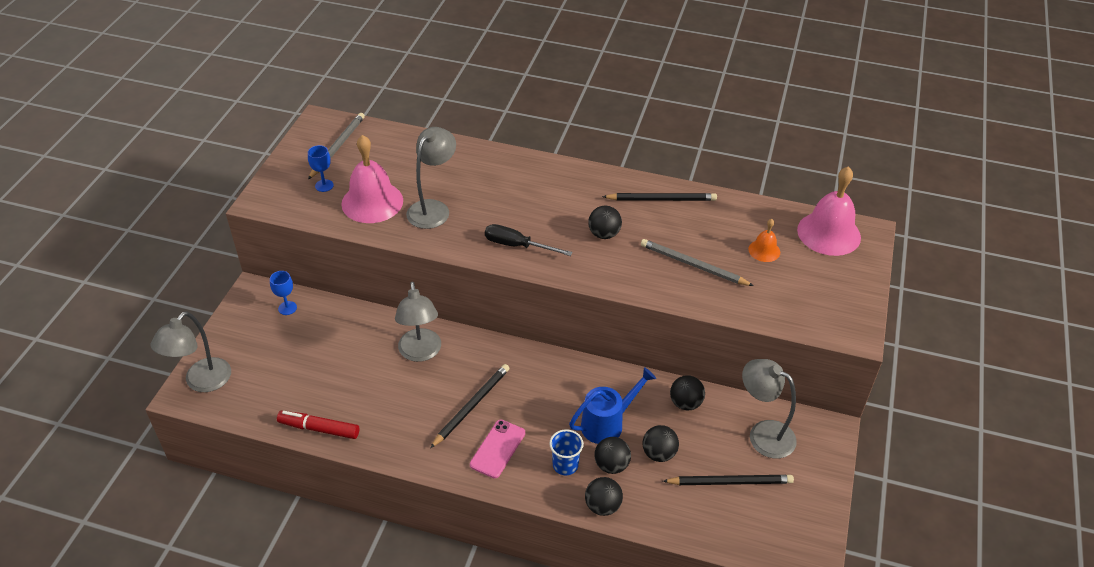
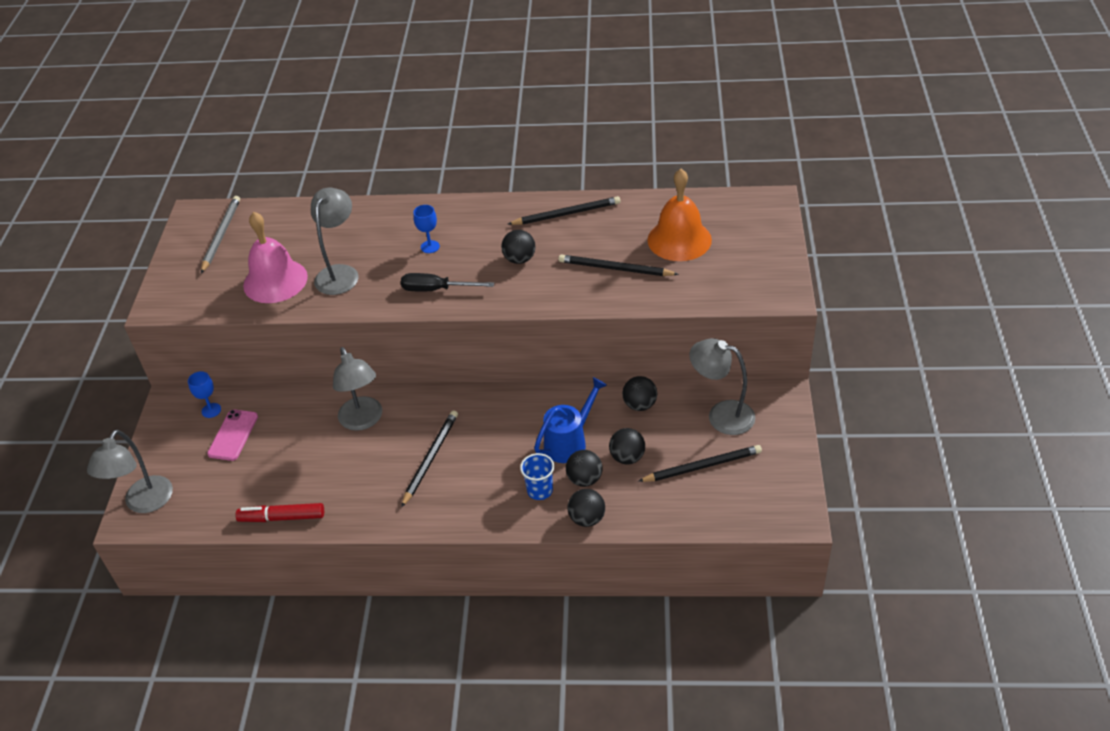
camera: 10 degrees left, 0 degrees up
blue goblet [308,145,334,192] -> blue goblet moved to [413,205,440,253]
pink phone [470,420,525,478] -> pink phone moved to [207,409,258,461]
grey pencil [641,239,754,286] -> black pencil [558,255,679,276]
orange bell [748,219,780,262] -> orange bell [648,169,712,261], size x2.02
pink bell [797,166,861,256] -> none

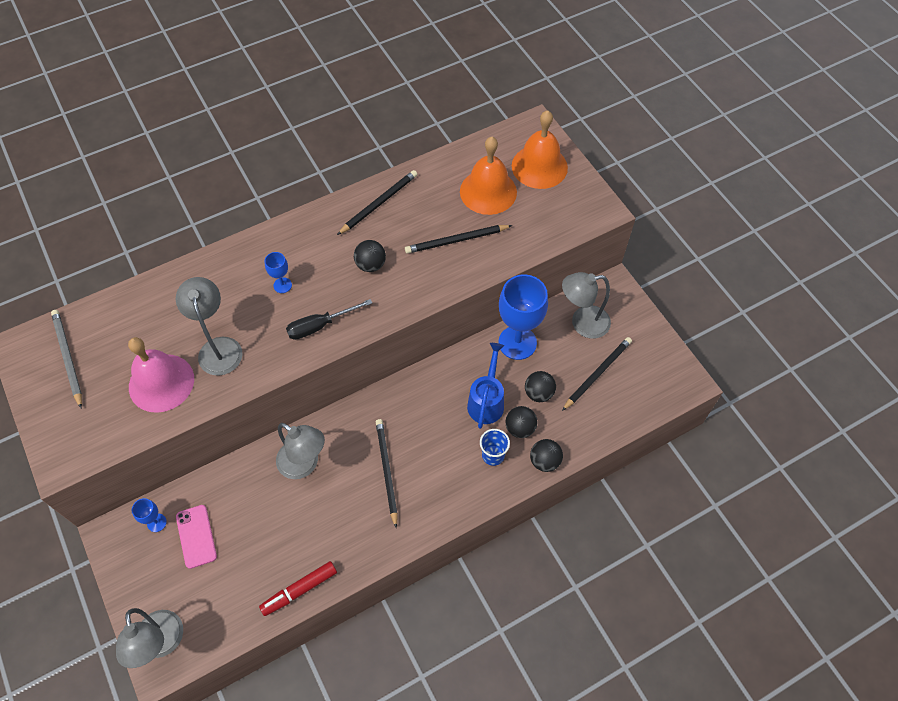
camera: 35 degrees left, 15 degrees up
black ball [622,376,657,411] -> blue goblet [499,274,548,360]
none -> orange bell [512,110,568,189]

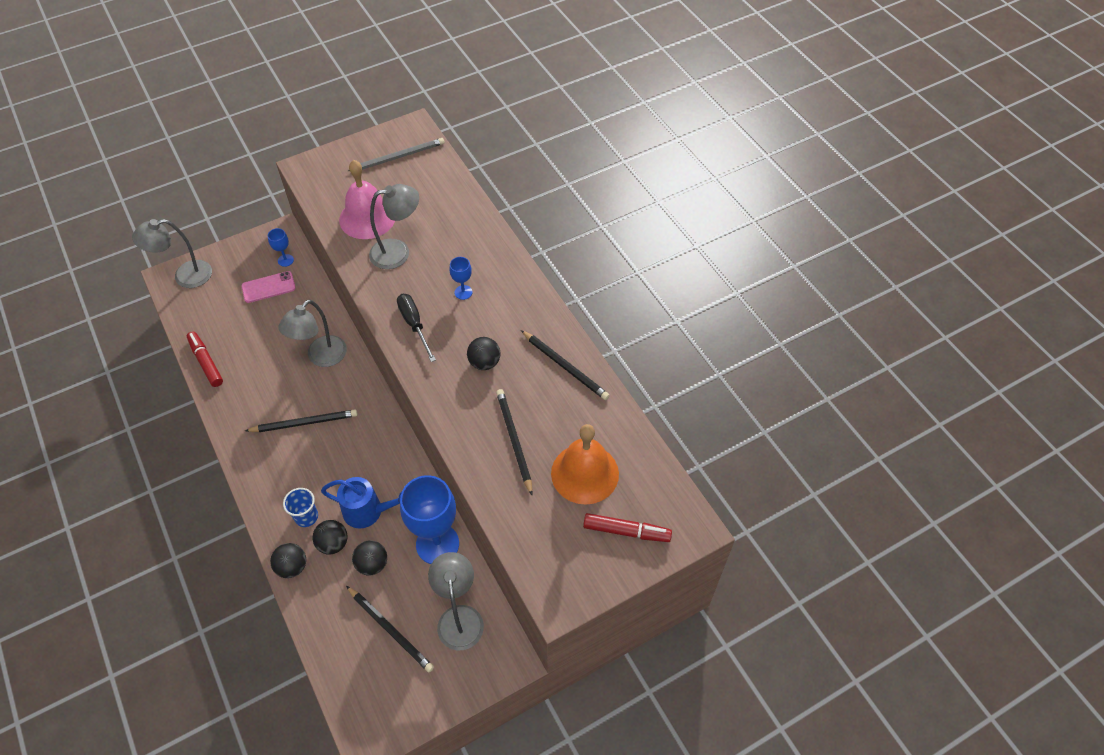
camera: 90 degrees right, 5 degrees down
orange bell [512,110,568,189] -> red marker [583,513,672,542]

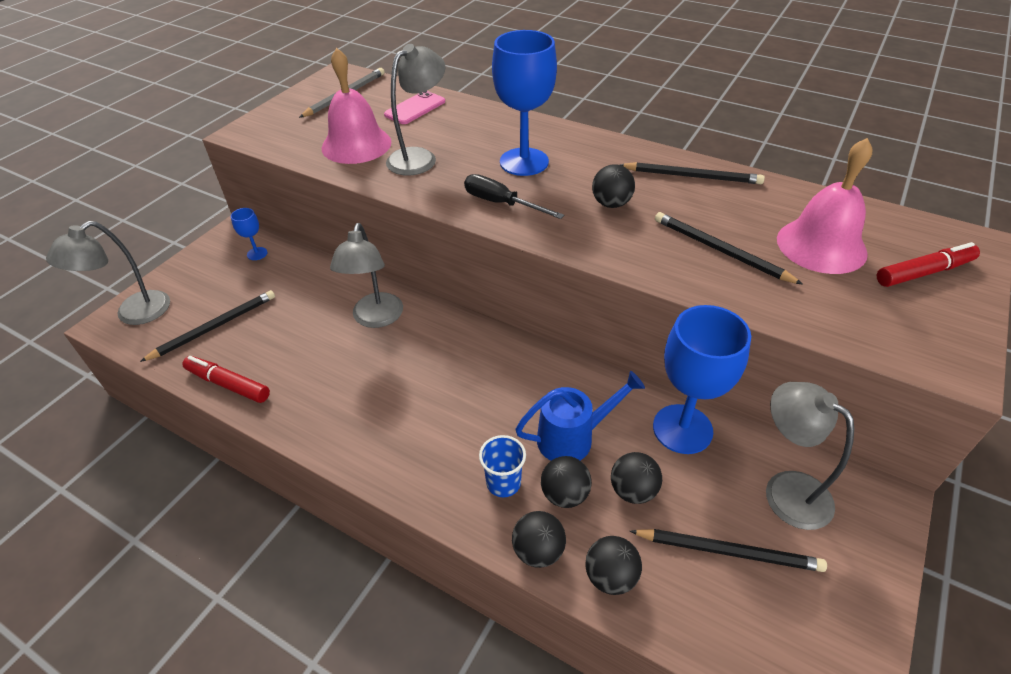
camera: 30 degrees left, 10 degrees down
pink phone [241,271,296,303] -> pink phone moved to [384,91,445,124]
black pencil [245,409,358,432] -> black pencil moved to [140,290,275,362]
blue goblet [449,257,472,300] -> blue goblet [492,30,557,176], size x2.25
orange bell [551,424,619,505] -> pink bell [777,138,872,274]
none -> black ball [585,536,642,595]

